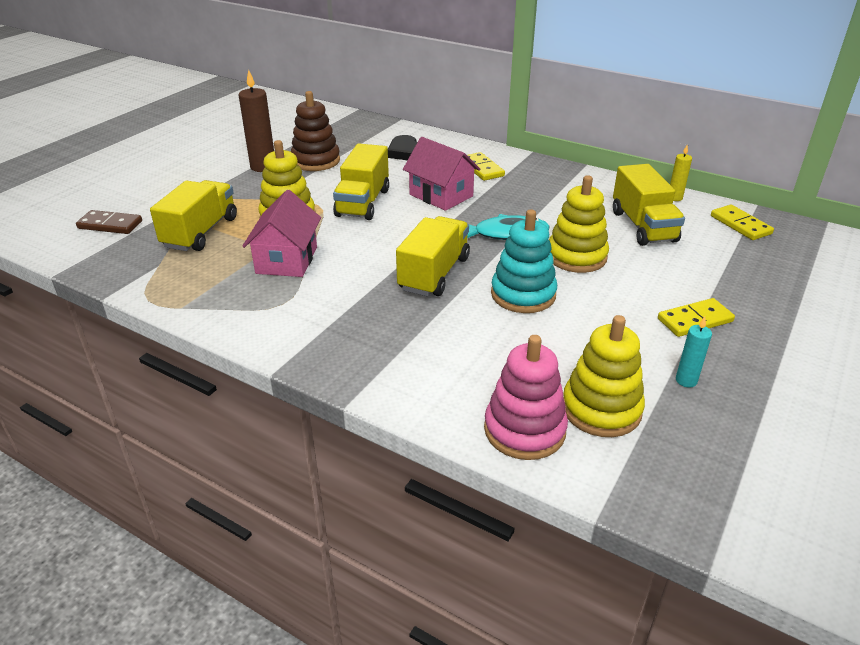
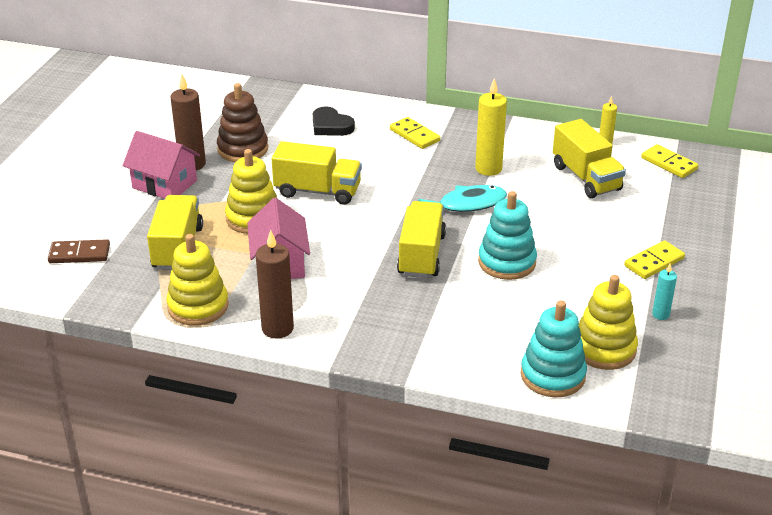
camera: 15 degrees left, 0 degrees up
yellow truck [333,143,389,220] -> yellow truck turned 75 degrees counterclockwise [272,141,362,205]
pink house [403,137,480,211] -> pink house moved to [123,131,200,199]
pink stacking toy [484,335,568,460] -> turquoise stacking toy [521,301,587,397]
yellow stacking toy [549,175,609,273] -> yellow stacking toy moved to [166,234,229,326]
none -> brown candle [256,230,294,339]
none -> yellow candle [475,78,507,176]

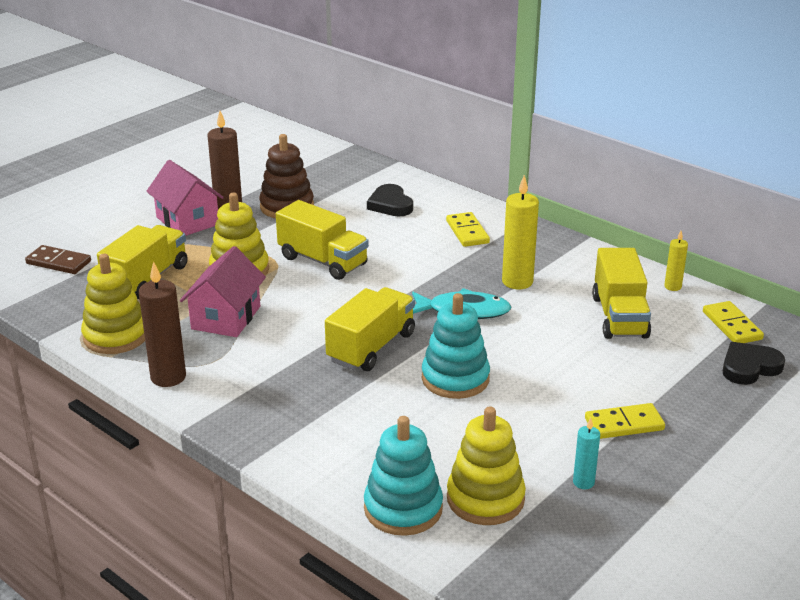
camera: 25 degrees right, 5 degrees down
none -> black heart [723,342,785,385]

